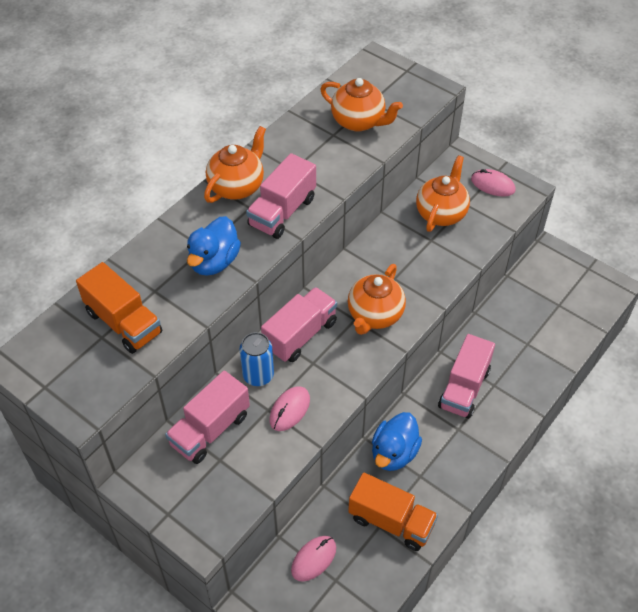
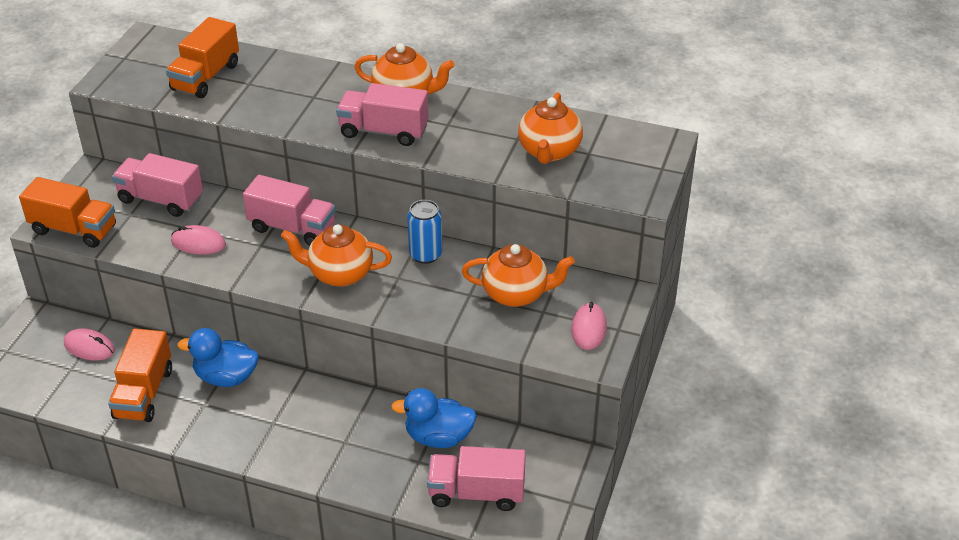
camera: 70 degrees right, 10 degrees down
blue duck [187,216,241,276] -> blue duck moved to [391,388,477,448]
blue can [240,332,274,386] -> blue can moved to [407,200,442,264]
pink truck [438,334,495,419] -> pink truck moved to [427,446,526,511]
none -> orange truck [19,177,116,248]

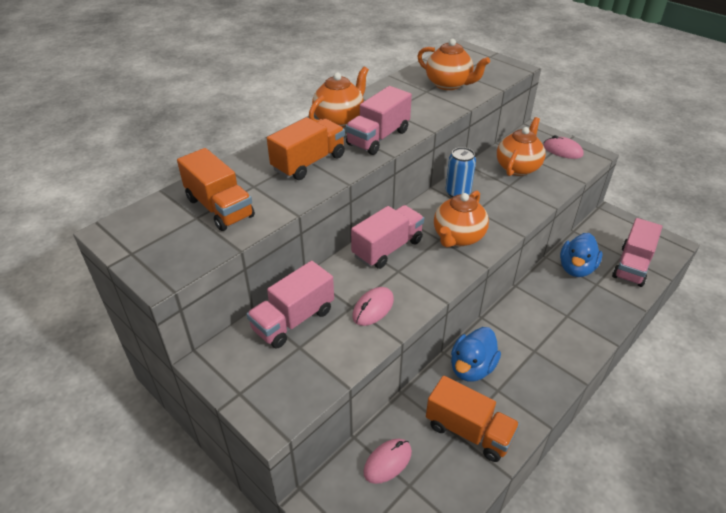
camera: 65 degrees left, 0 degrees up
orange truck [19,177,116,248] -> orange truck moved to [267,117,345,180]

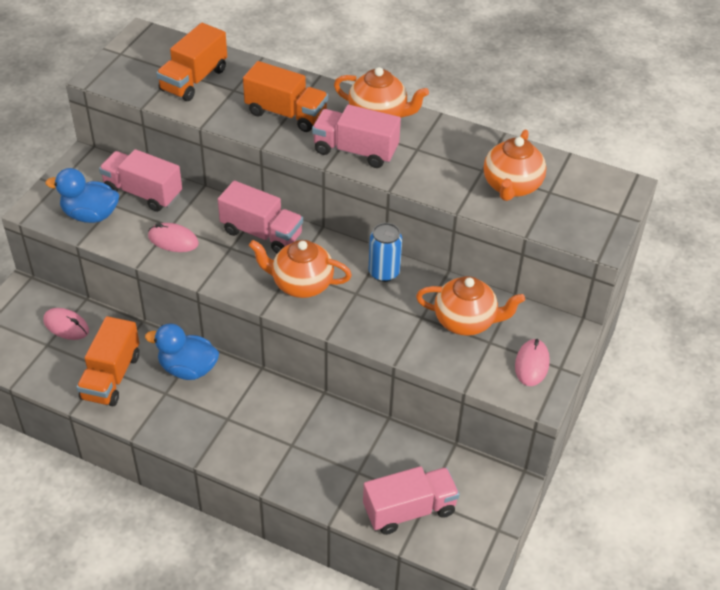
camera: 70 degrees right, 5 degrees up
blue duck [560,233,603,277] -> blue duck moved to [46,168,119,223]
pink truck [612,218,662,287] -> pink truck turned 150 degrees clockwise [363,466,460,535]

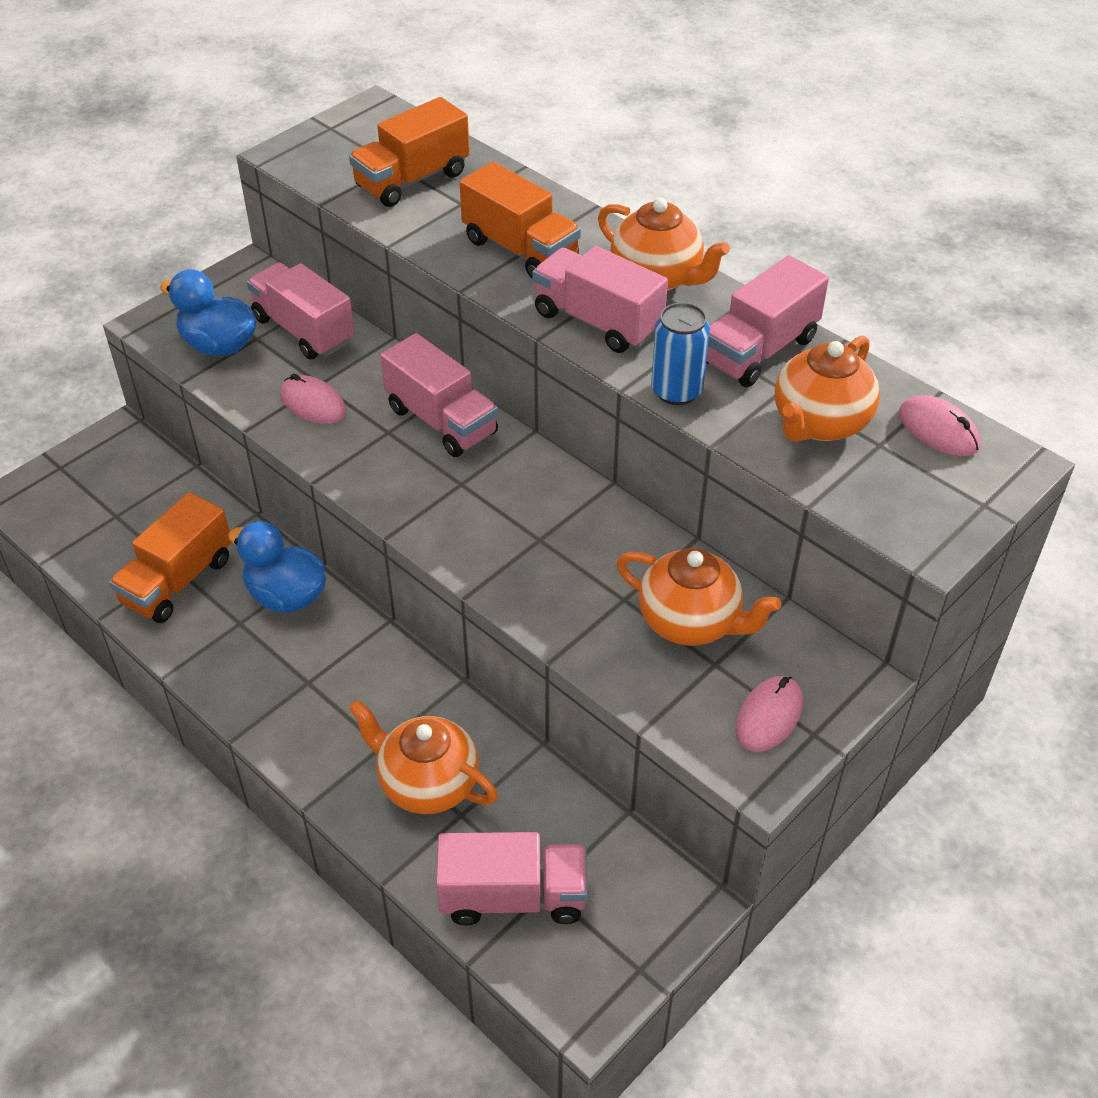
camera: 20 degrees right, 0 degrees up
pink mouse [43,308,89,340] -> pink mouse moved to [899,395,980,456]
orange teapot [249,240,352,298] -> orange teapot moved to [349,700,498,814]
blue can [369,223,402,282] -> blue can moved to [651,302,710,405]
none -> pink truck [706,255,829,387]

